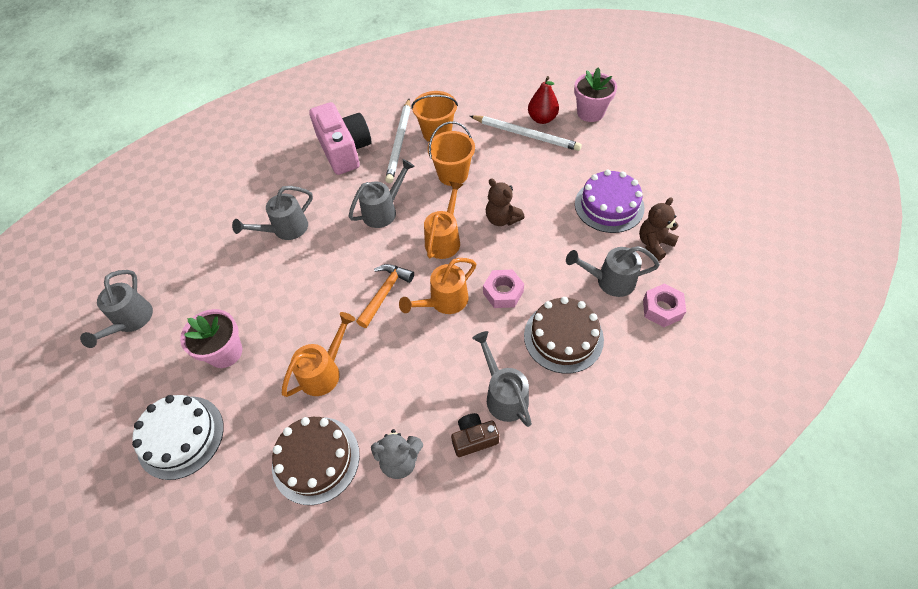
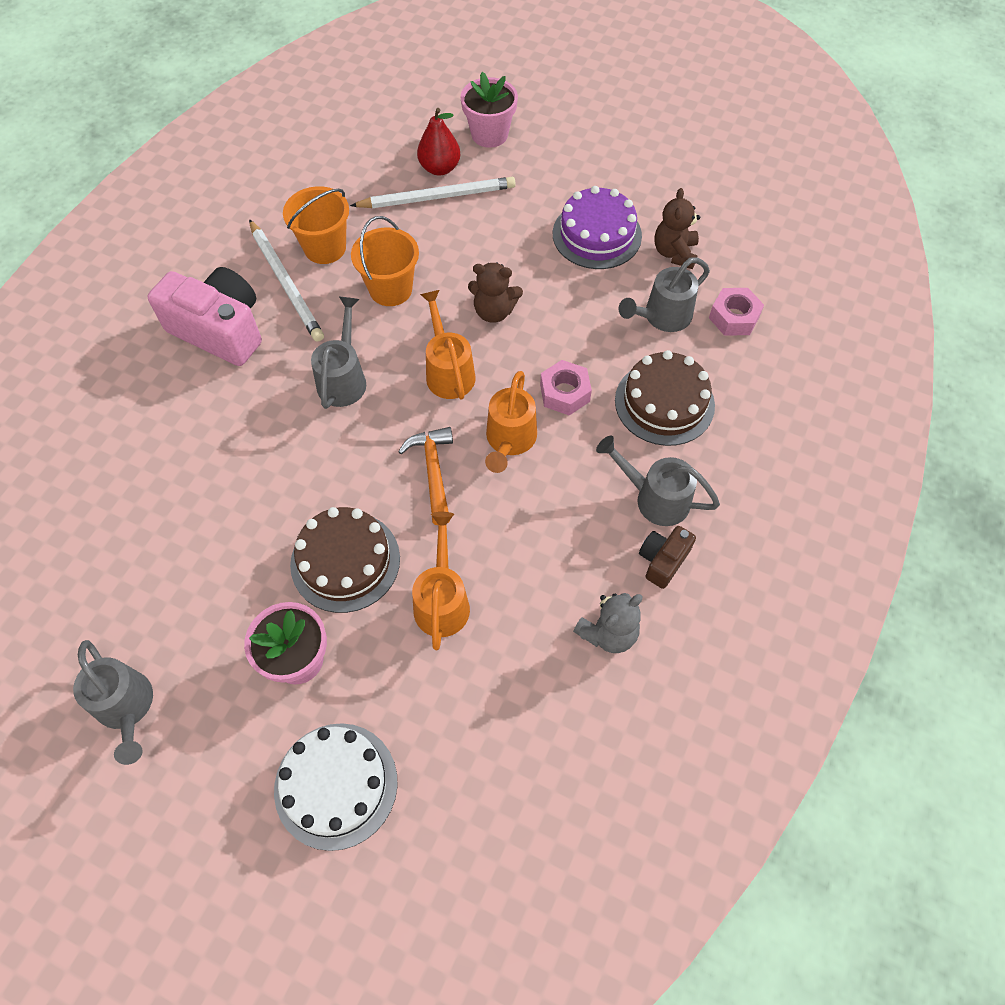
camera: 40 degrees left, 5 degrees up
grey watering can [232,186,313,240] -> none
brown cake [272,417,360,505] -> brown cake moved to [290,507,400,613]

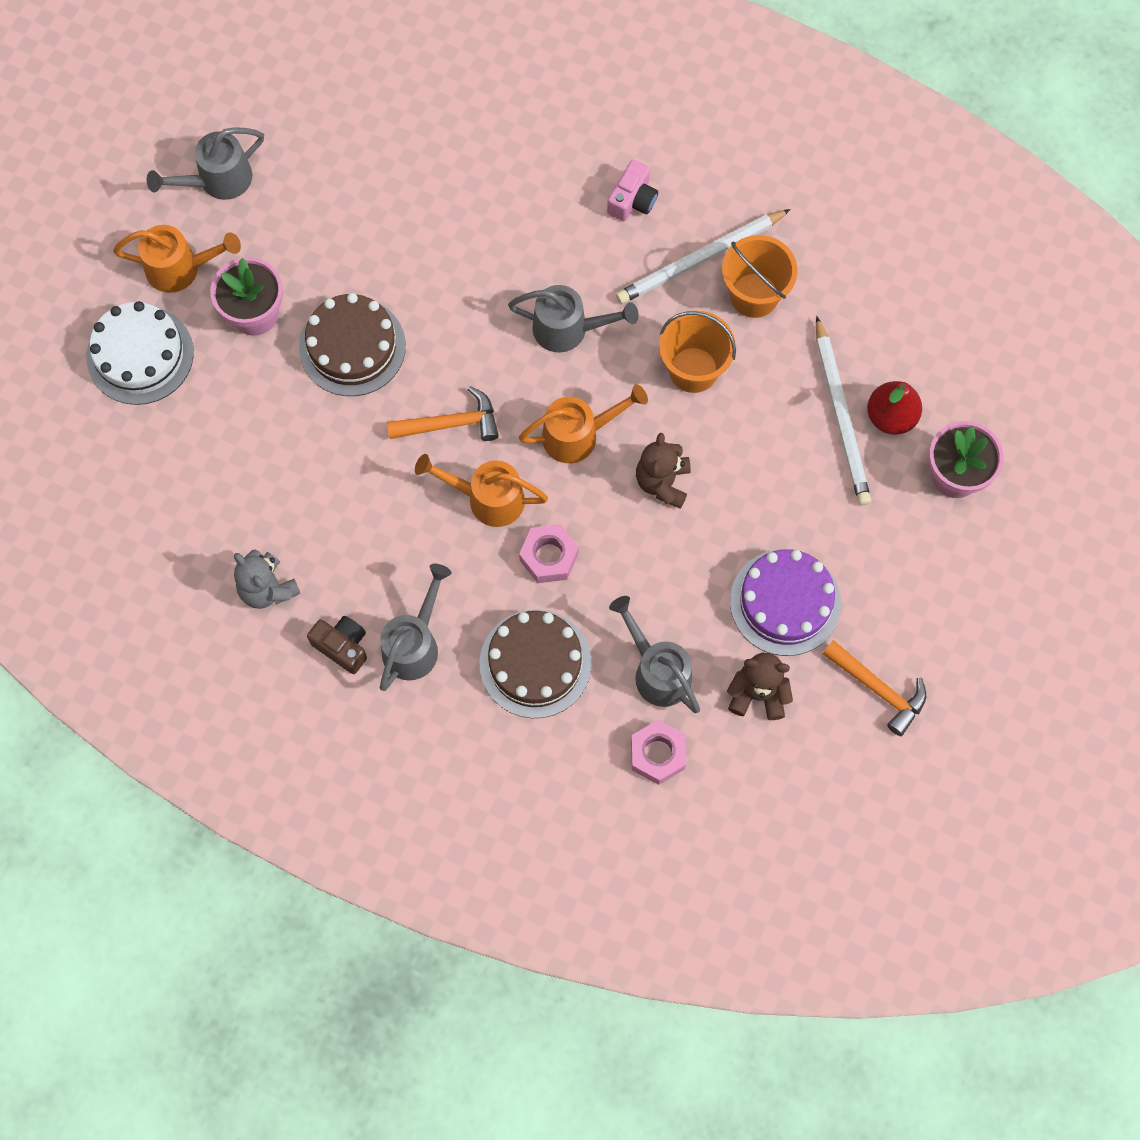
camera: 90 degrees right, 10 degrees up
pink camera [148,267,262,366] -> pink camera [607,160,658,221], size x0.50
orange watering can [412,512,470,650] -> orange watering can moved to [113,225,241,293]
none -> orange hammer [823,640,926,736]

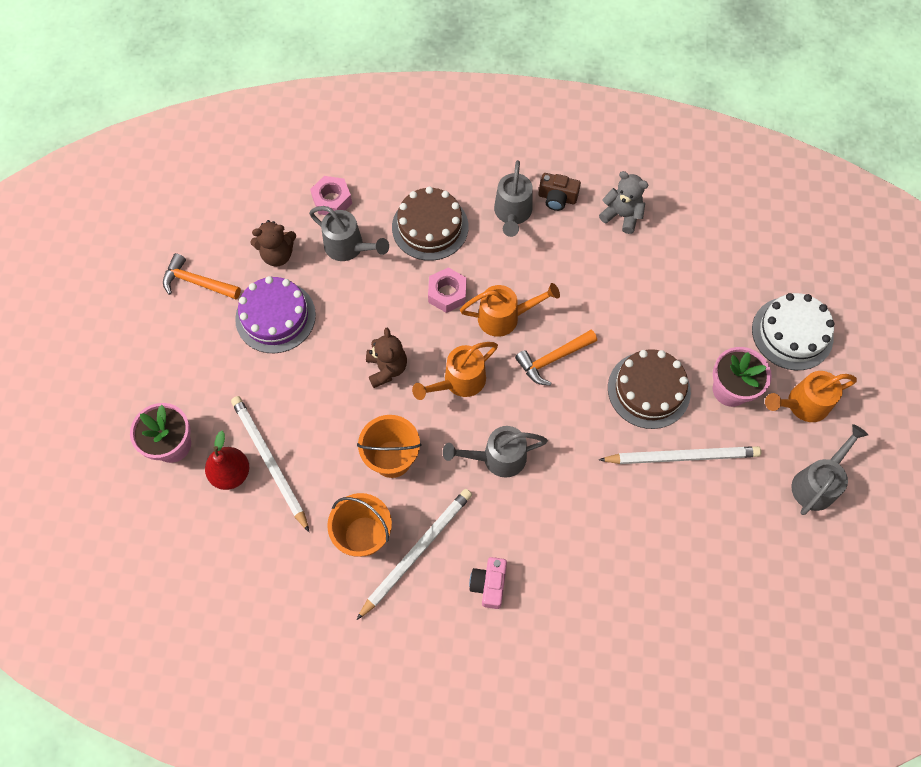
camera: 160 degrees right, 5 degrees down
none -> white pencil [599,446,761,464]

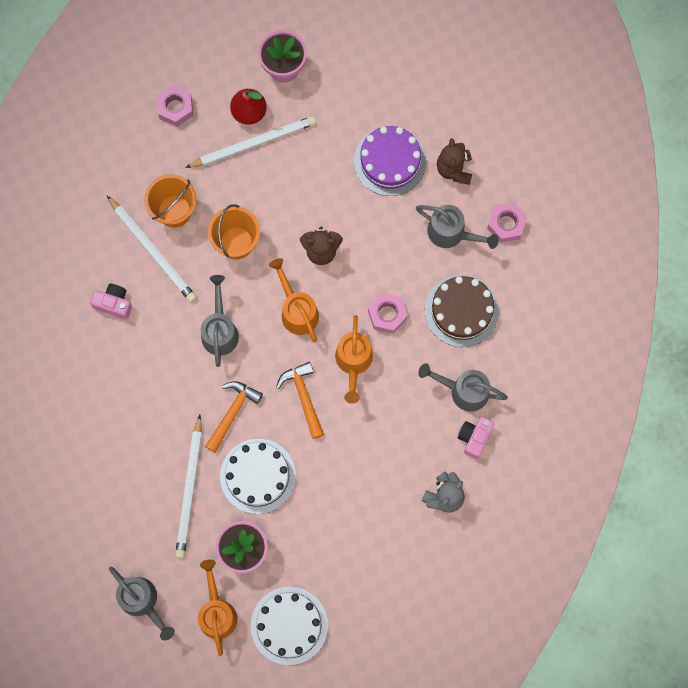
camera: 100 degrees right, 10 degrees up
orange hammer [163,253,241,299] -> orange hammer moved to [205,381,263,453]
grey watering can [309,206,389,261] -> grey watering can turned 105 degrees counterclockwise [416,205,499,249]
brown camera [538,173,581,211] -> pink camera [458,416,494,459]
brown cake [608,349,691,429] -> white cake [220,439,296,514]
none -> pink nut [157,85,193,127]

